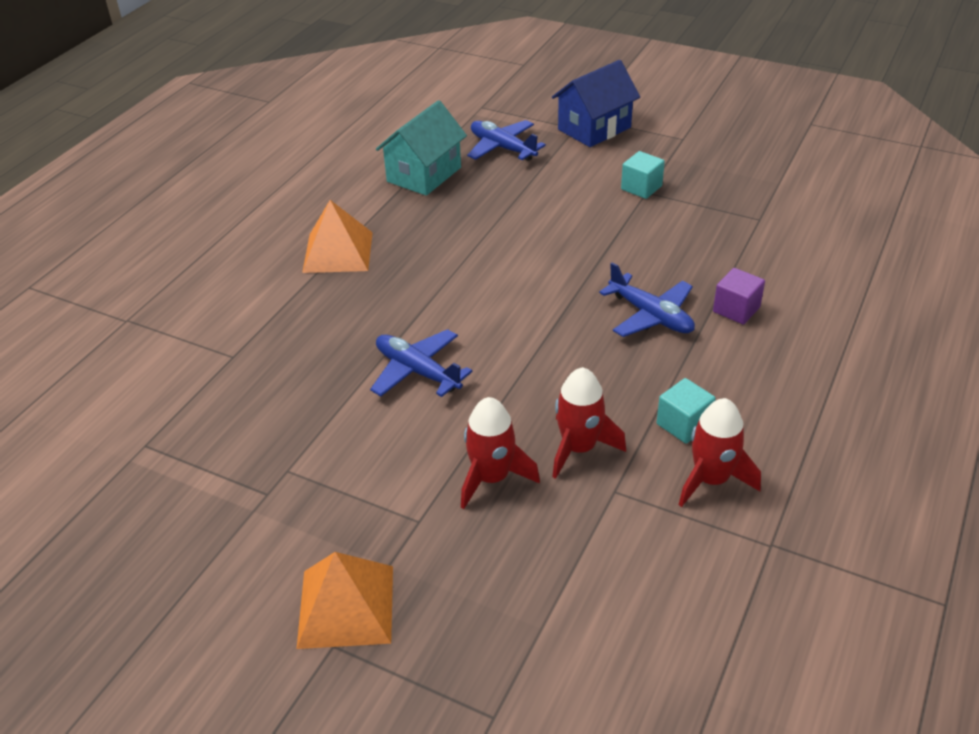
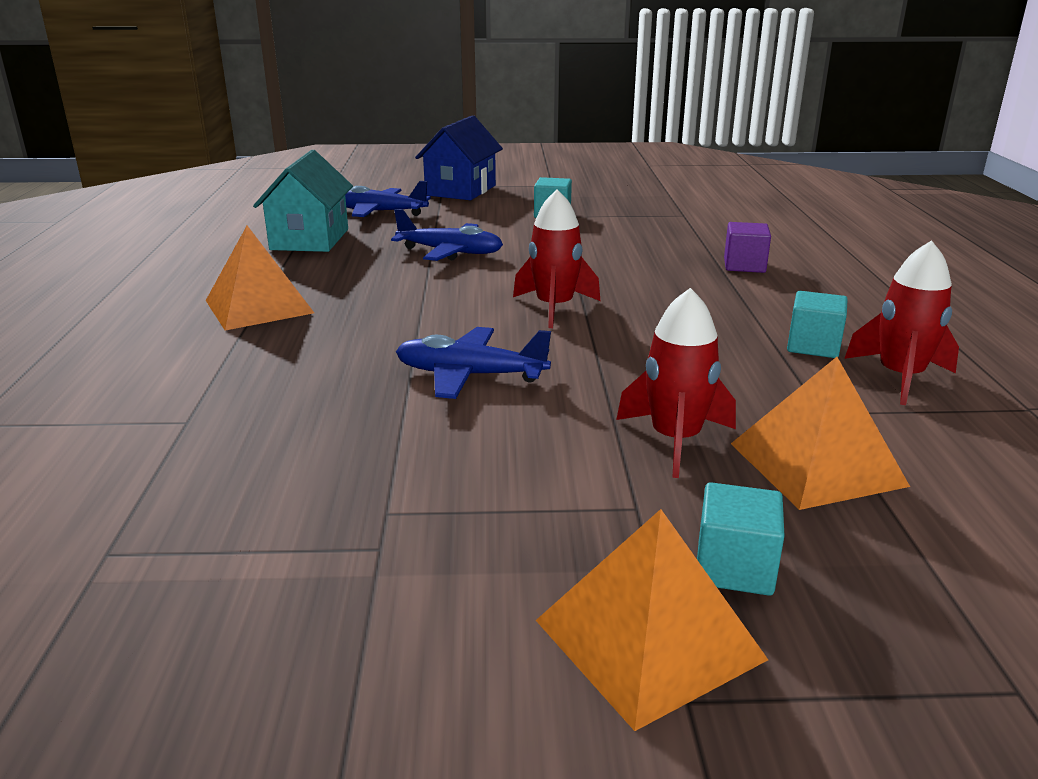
camera: 30 degrees left, 15 degrees down
red rocket [553,367,626,479] -> red rocket moved to [513,189,600,328]
blue plane [599,262,695,337] -> blue plane moved to [391,209,503,261]
none -> turquoise cube [697,482,784,596]
none -> orange pyramid [731,357,910,510]

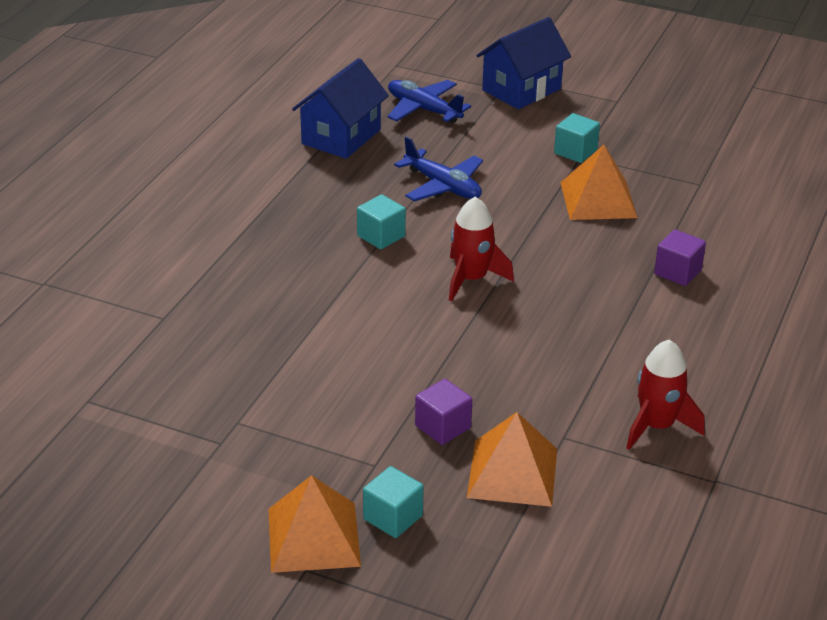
camera: 25 degrees right, 10 degrees up
orange pyramid [206,226,314,331] -> orange pyramid moved to [560,145,638,220]
turquoise house [253,150,353,252] -> blue house [292,58,389,159]
blue plane [396,327,551,399] -> none
red rocket [616,288,736,478] -> purple cube [415,379,472,445]
turquoise cube [787,291,848,358] -> turquoise cube moved to [357,194,406,249]

